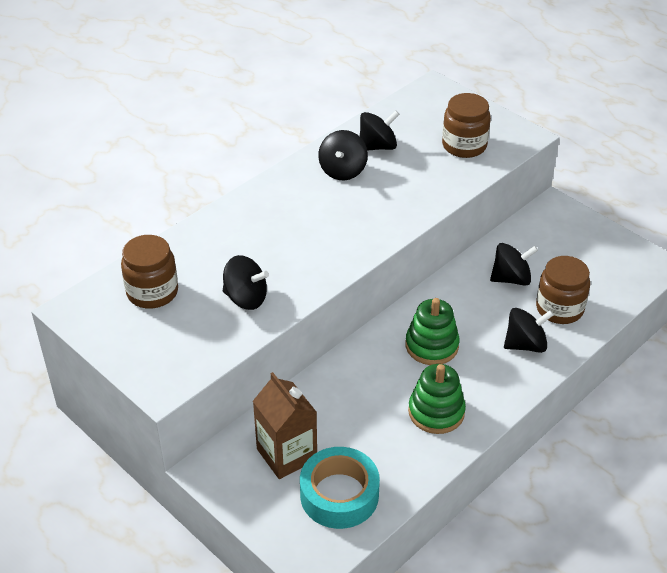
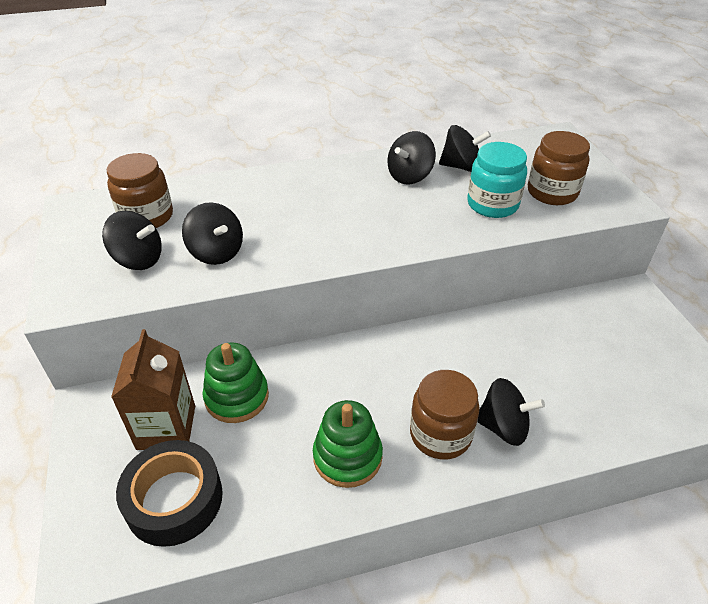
camera: 30 degrees right, 0 degrees up
turquoise tape [300,447,380,529] -> black tape [116,440,223,547]
green stacking toy [406,298,460,365] -> green stacking toy moved to [202,343,269,423]
black spinning top [490,243,538,286] -> black spinning top moved to [102,211,162,270]
brown jar [536,256,590,324] -> brown jar moved to [410,370,479,459]
none -> turquoise jar [467,142,527,218]

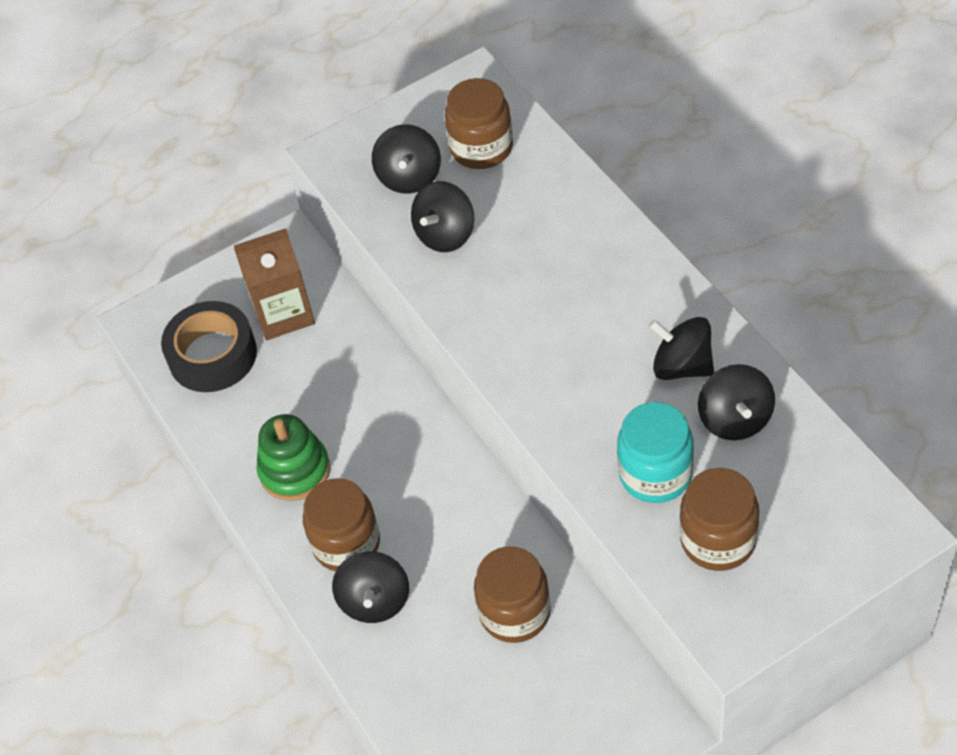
camera: 80 degrees right, 10 degrees up
green stacking toy [202,343,269,423] -> none
none -> brown jar [474,546,551,643]

